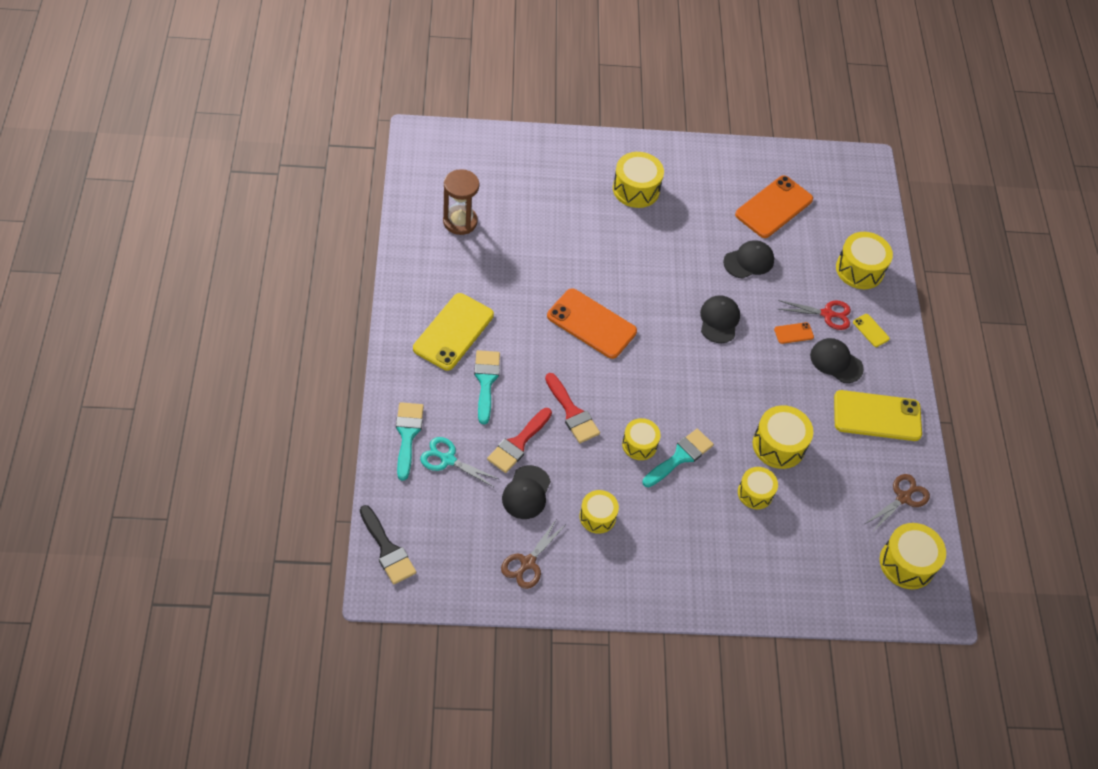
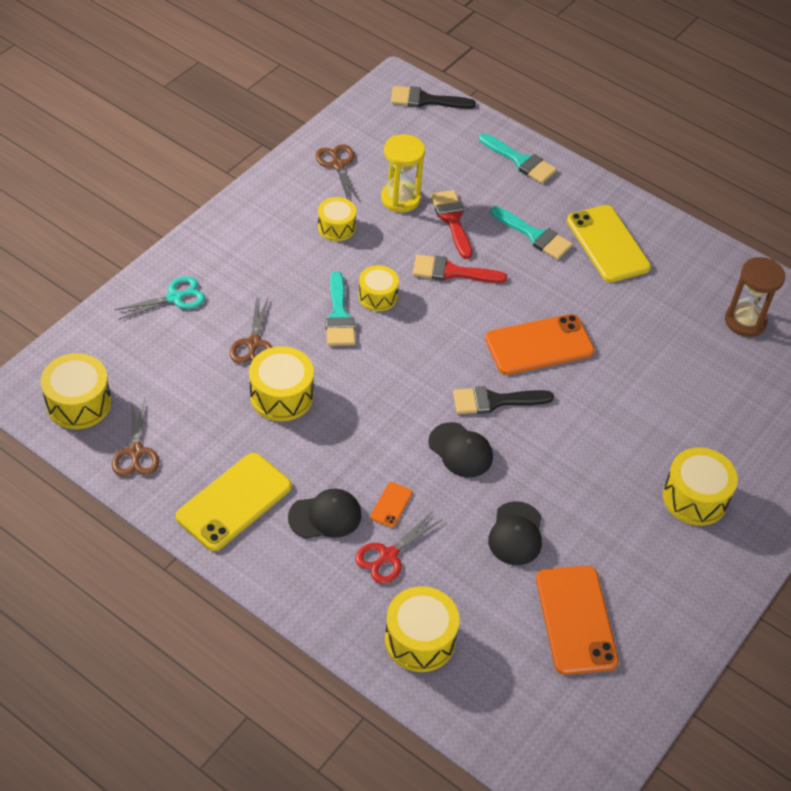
camera: 130 degrees right, 5 degrees down
turquoise scissors [420,437,499,487] -> turquoise scissors moved to [114,276,205,320]
black cap [502,465,551,519] -> yellow hourglass [381,134,425,212]
yellow drum [738,467,778,509] -> brown scissors [230,296,272,364]
yellow phone [853,314,890,347] -> none
none -> black brush [453,386,554,414]

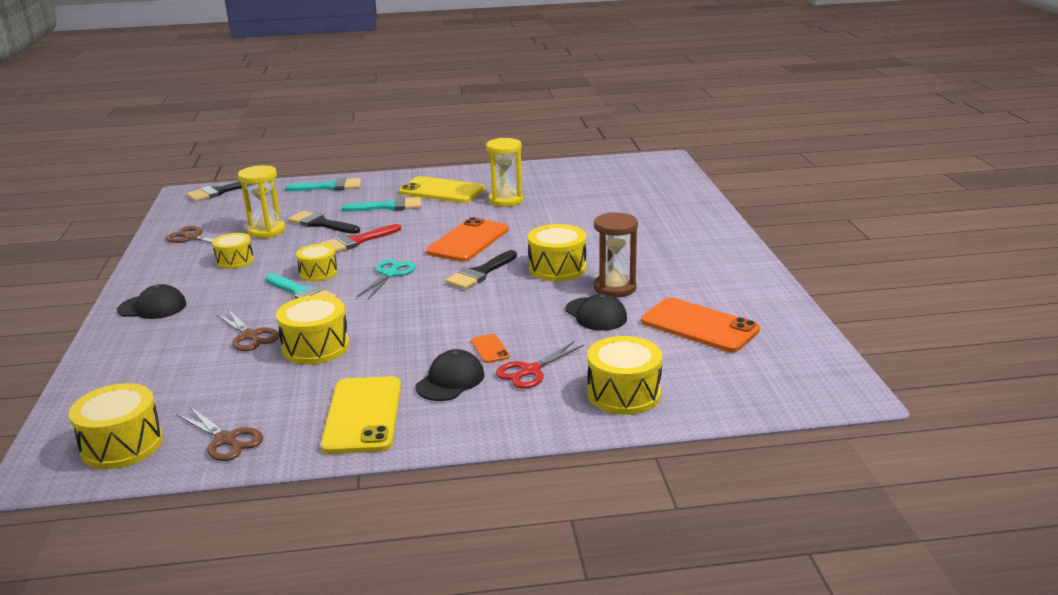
camera: 40 degrees left, 25 degrees down
turquoise scissors [114,276,205,320] -> turquoise scissors moved to [357,259,416,299]
red scissors [355,511,441,584] -> red scissors turned 45 degrees clockwise [496,341,584,389]
black cap [428,422,493,478] -> black cap moved to [117,284,186,319]
red brush [430,190,472,259] -> black brush [288,211,360,234]
yellow drum [663,447,738,526] -> yellow drum moved to [528,224,586,281]
brown hourglass [725,257,785,337] -> brown hourglass moved to [594,212,638,298]
none -> yellow hourglass [486,138,523,207]

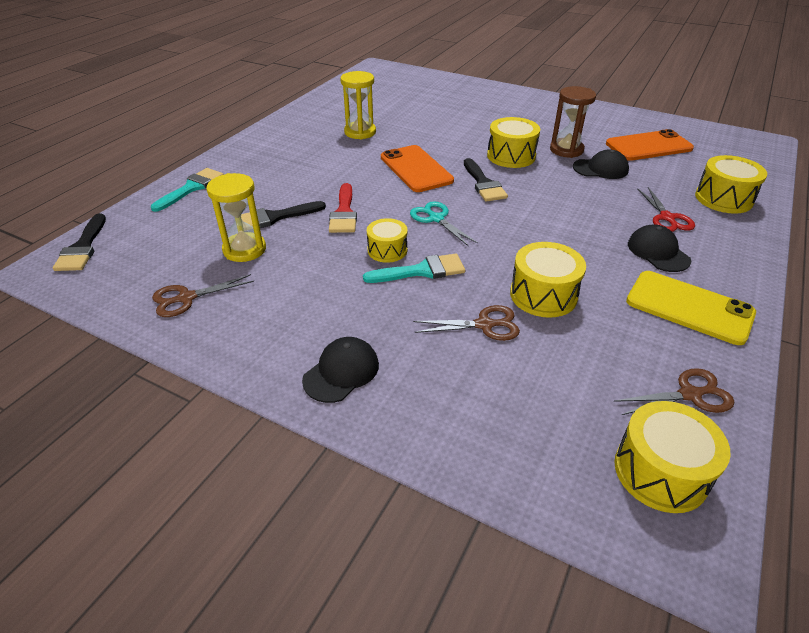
camera: 55 degrees left, 15 degrees up
yellow drum [212,233,254,269] -> none
turquoise brush [342,197,421,212] -> none
yellow phone [399,176,485,203] -> none
orange phone [471,334,510,363] -> none

